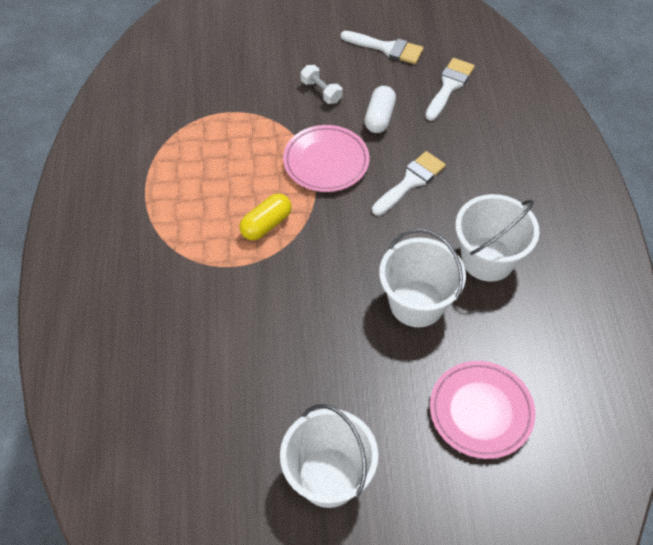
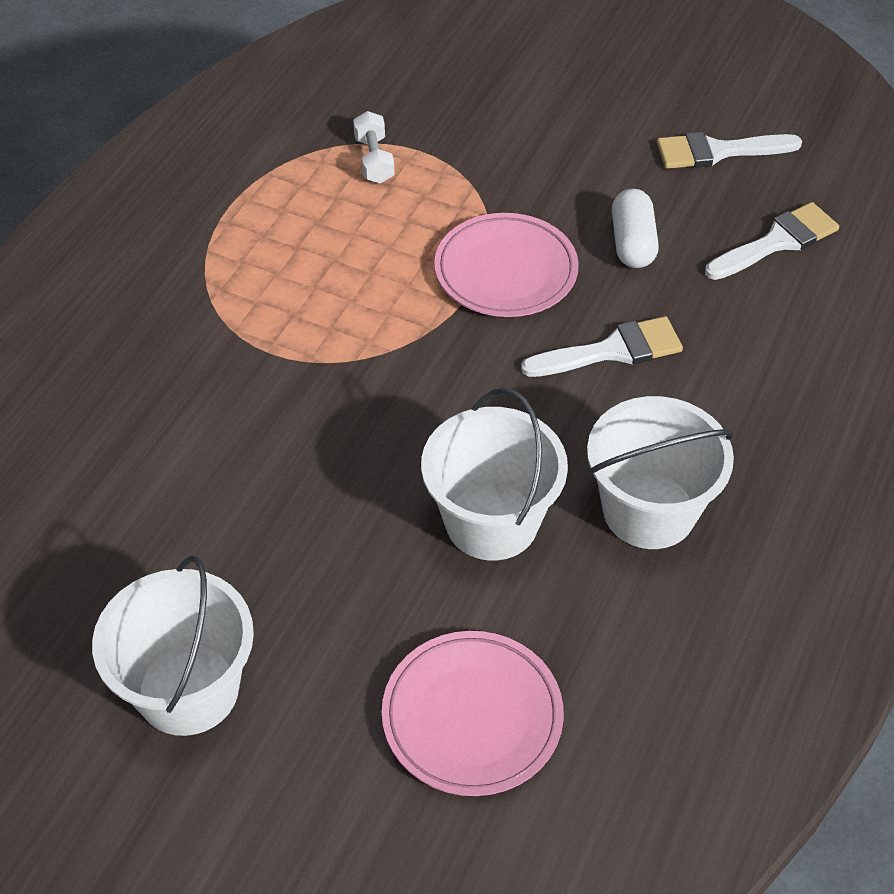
camera: 30 degrees right, 5 degrees down
yellow capsule [239,193,292,240] -> none
white dumbbell [301,65,342,104] -> white dumbbell moved to [353,111,395,183]
white brush [341,31,423,64] -> white brush turned 120 degrees clockwise [657,132,802,169]
white capsule [365,86,396,133] -> white capsule turned 45 degrees counterclockwise [612,189,659,268]

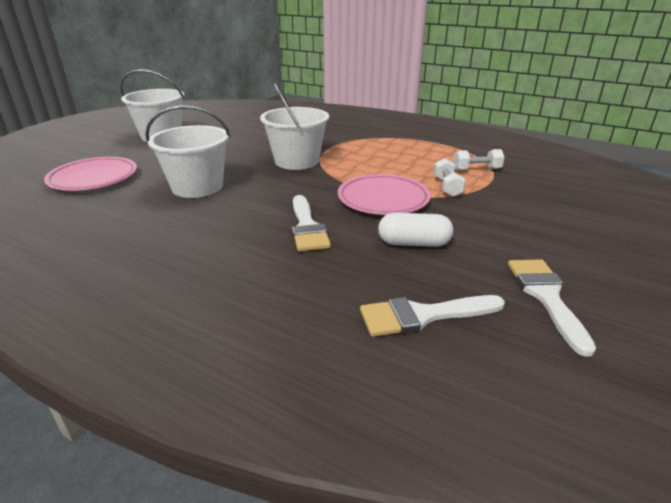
camera: 95 degrees right, 20 degrees down
white bucket [587,396,734,549] -> white bucket moved to [260,83,329,170]
white brush [705,202,839,280] -> white brush turned 105 degrees clockwise [360,295,505,337]
none -> white dumbbell [434,158,466,197]

